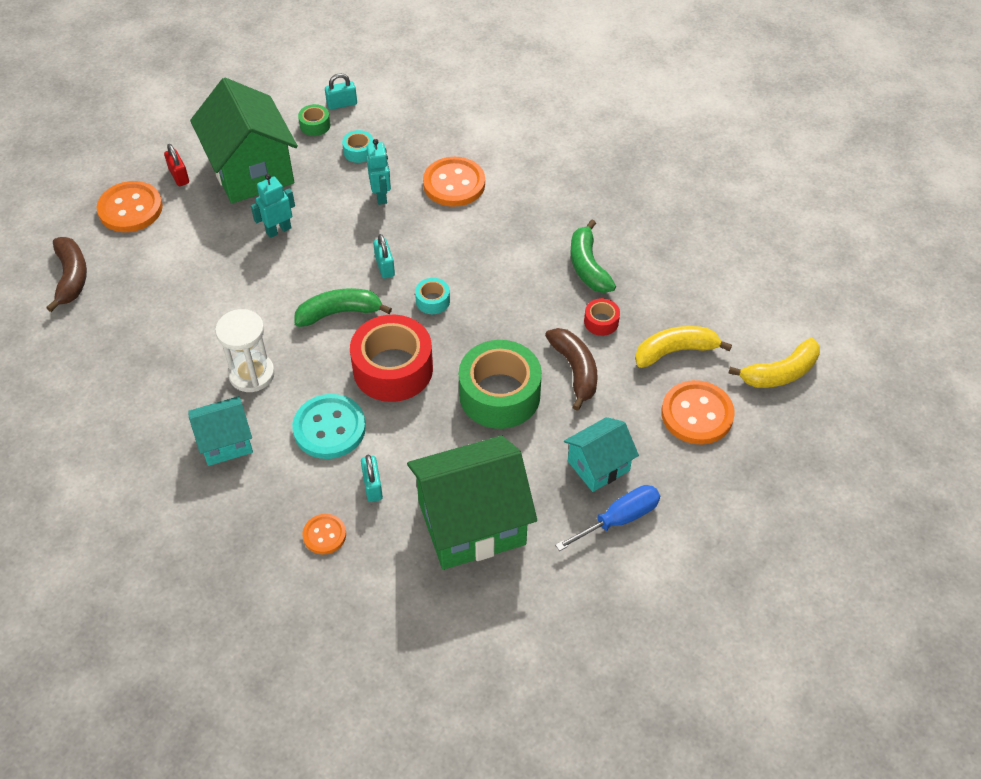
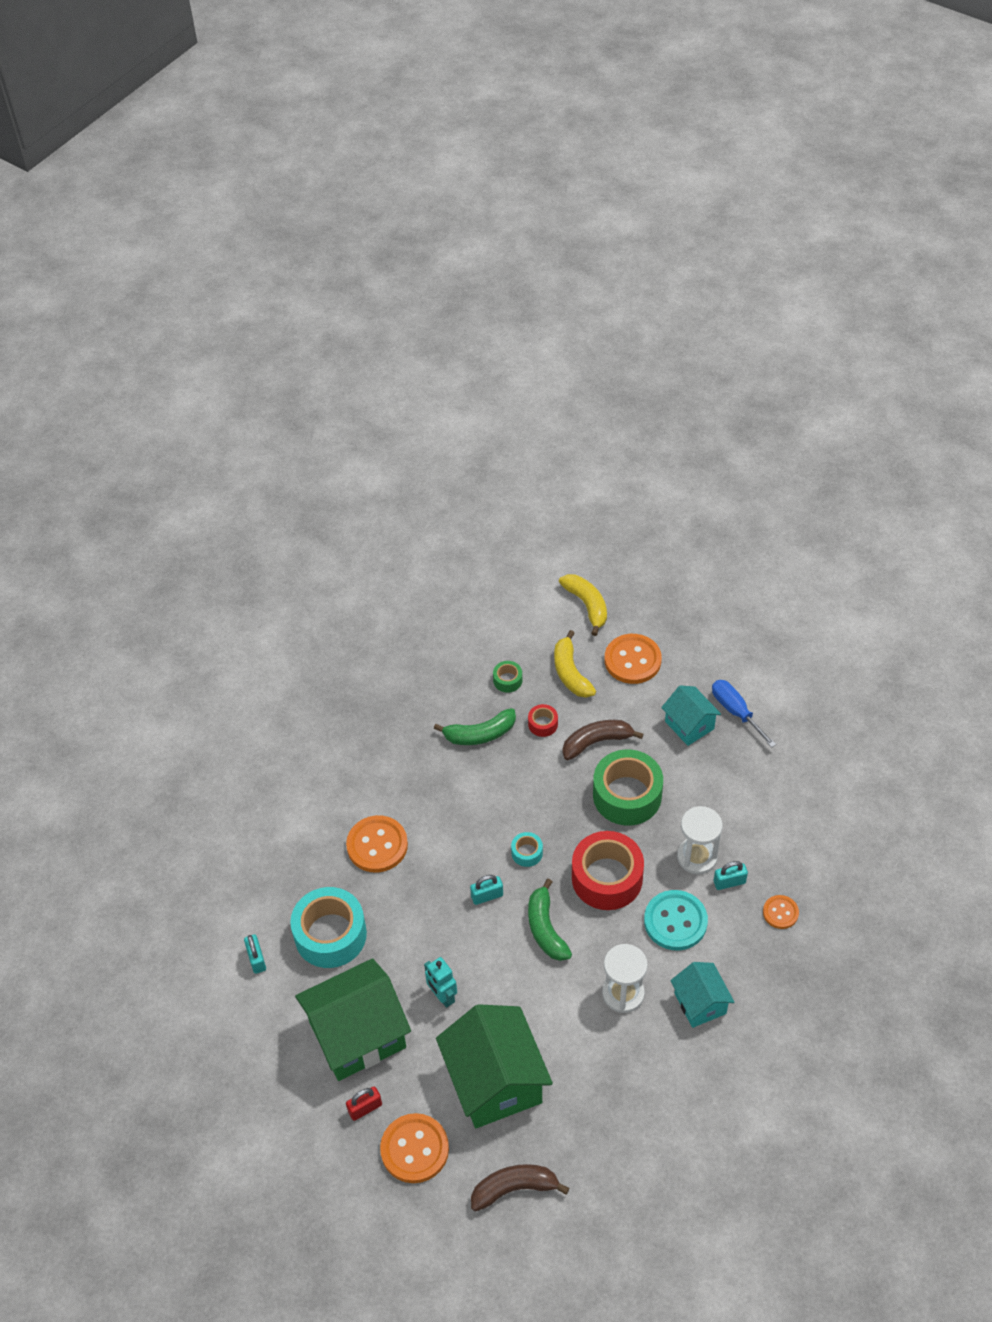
camera: 90 degrees left, 0 degrees up
green tape [298,104,330,136] -> green tape moved to [493,661,522,693]
turquoise tape [342,130,373,163] -> turquoise tape [290,887,367,968], size x2.24
turquoise robot [367,139,391,205] -> none
green house [407,435,537,570] -> green house moved to [436,1004,553,1128]
none -> white hourglass [677,806,723,874]

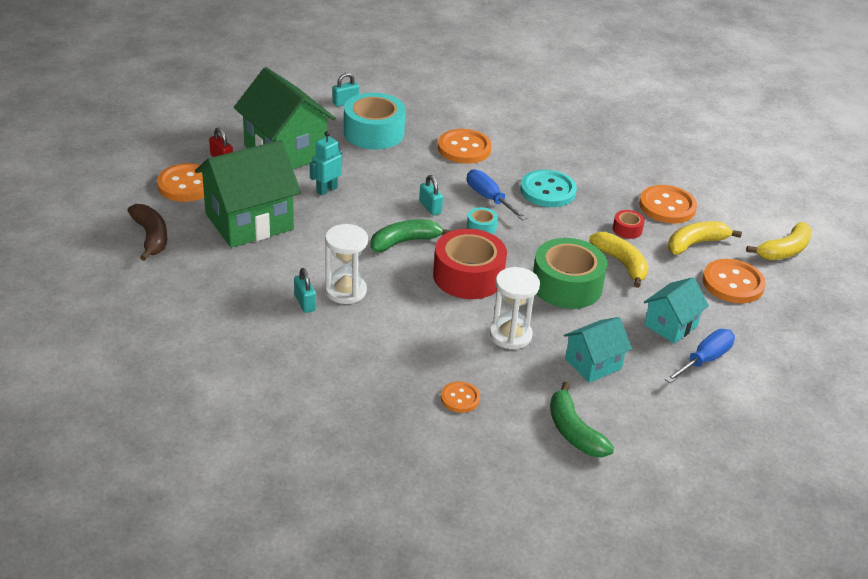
camera: 75 degrees right, 15 degrees down
green banana [434,708,516,745] -> green banana moved to [550,382,614,457]
green tape [493,661,522,693] -> orange button [639,185,697,223]
brown banana [563,720,643,760] -> yellow banana [589,232,648,288]
turquoise button [644,890,708,951] -> turquoise button moved to [520,170,577,207]
turquoise house [670,962,734,1028] -> turquoise house moved to [564,317,632,383]
turquoise padlock [714,861,748,890] -> turquoise padlock moved to [294,268,316,313]
none -> blue screwdriver [467,169,527,221]

